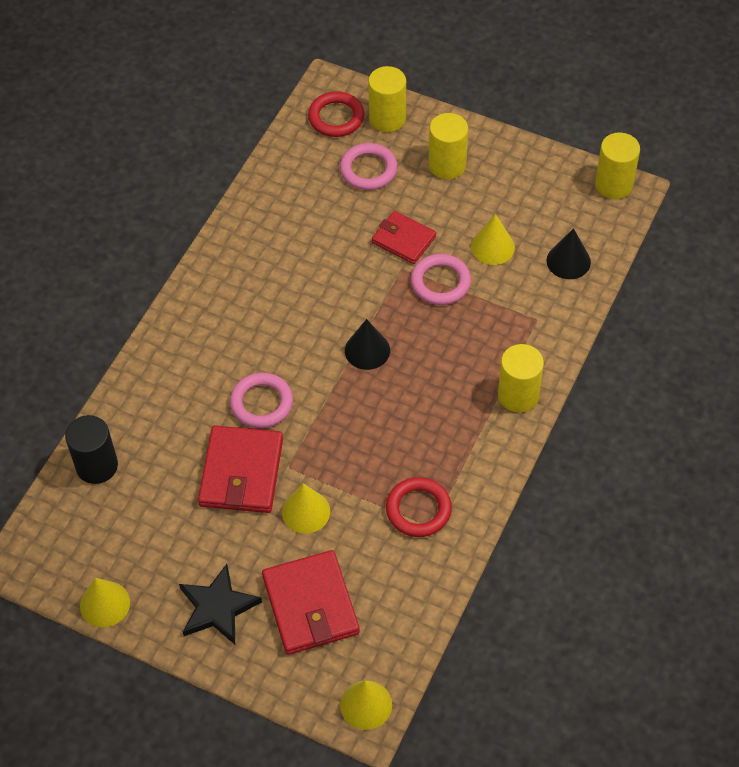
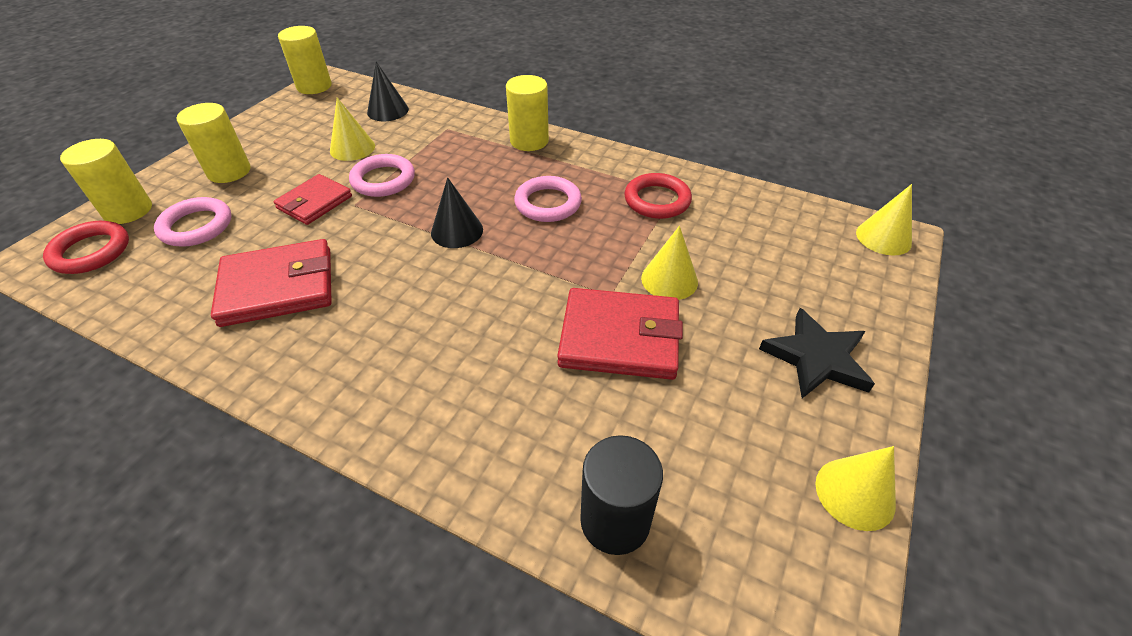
camera: 90 degrees left, 10 degrees down
pink ring [230,373,293,428] -> pink ring moved to [514,176,582,222]
red wallet [262,550,360,655] -> red wallet moved to [211,239,332,327]

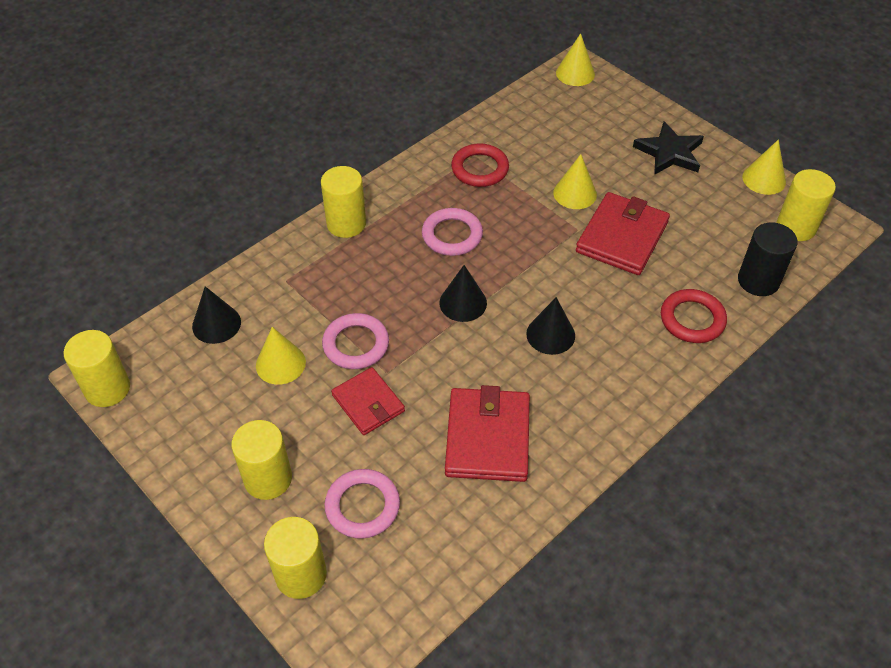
camera: 70 degrees left, 5 degrees up
red ring [43,221,129,274] -> red ring moved to [661,289,727,343]
none -> black cone [526,297,575,355]
none -> yellow cylinder [777,169,836,241]

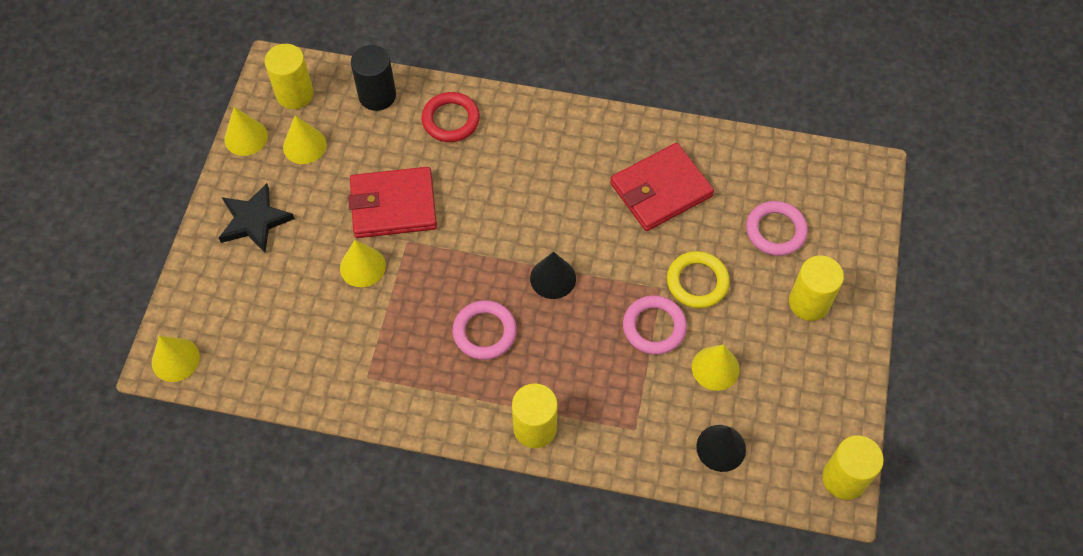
camera: 125 degrees left, 10 degrees up
yellow cylinder [264,517,327,599] -> none
red wallet [331,367,405,435] -> yellow ring [667,251,730,308]
red ring [451,143,509,187] -> none
black cone [526,297,575,355] -> none
none -> yellow cone [283,115,327,164]

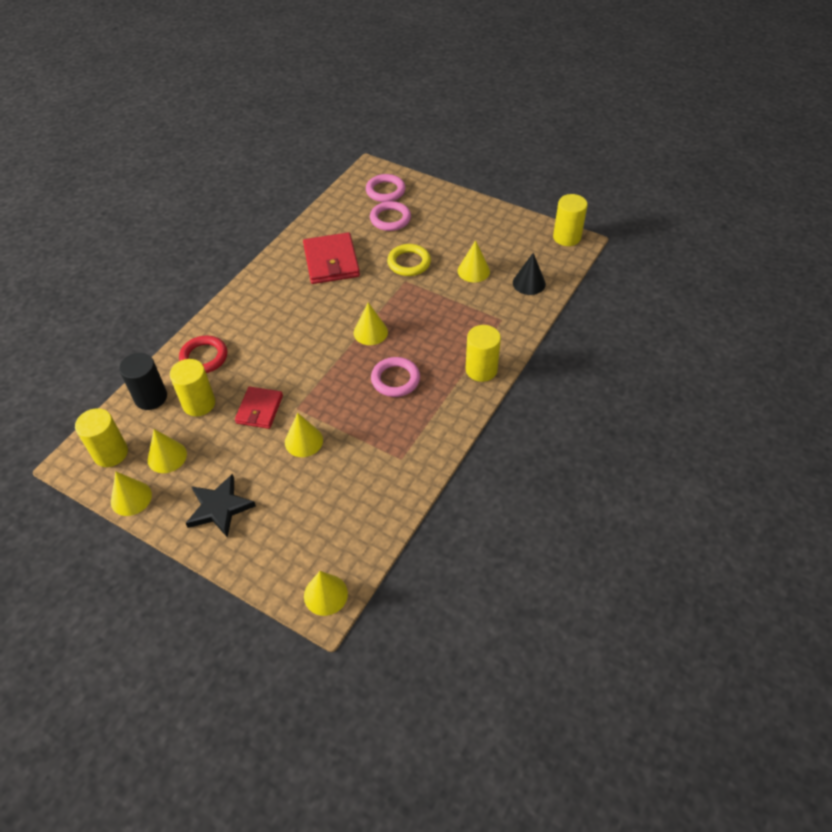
camera: 70 degrees left, 10 degrees down
red wallet [348,167,437,238] -> red wallet [235,387,283,429], size x0.64
black cone [530,252,576,299] -> yellow cone [354,303,388,345]
pink ring [623,295,687,355] -> pink ring moved to [366,174,406,202]
yellow cylinder [789,255,844,321] -> yellow cylinder moved to [170,359,215,416]

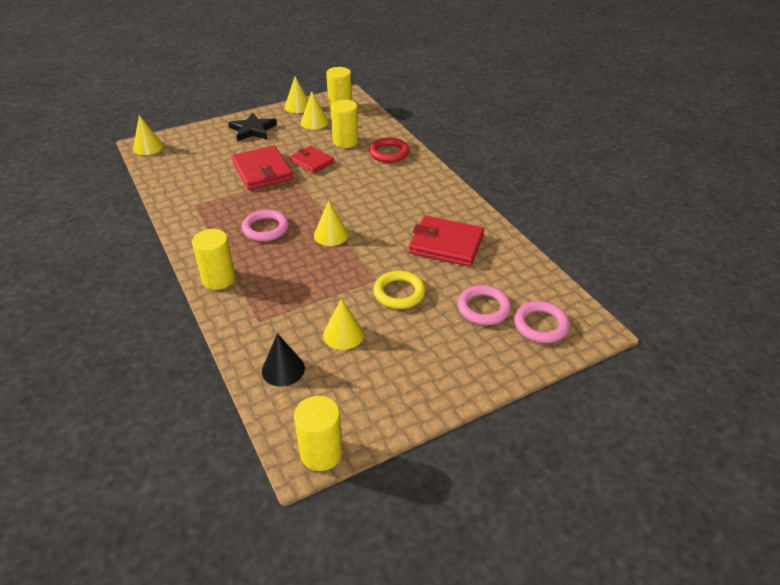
camera: 120 degrees right, 10 degrees down
black cylinder [119,353,167,410] -> none
yellow cone [285,413,323,457] -> red wallet [231,145,293,190]

